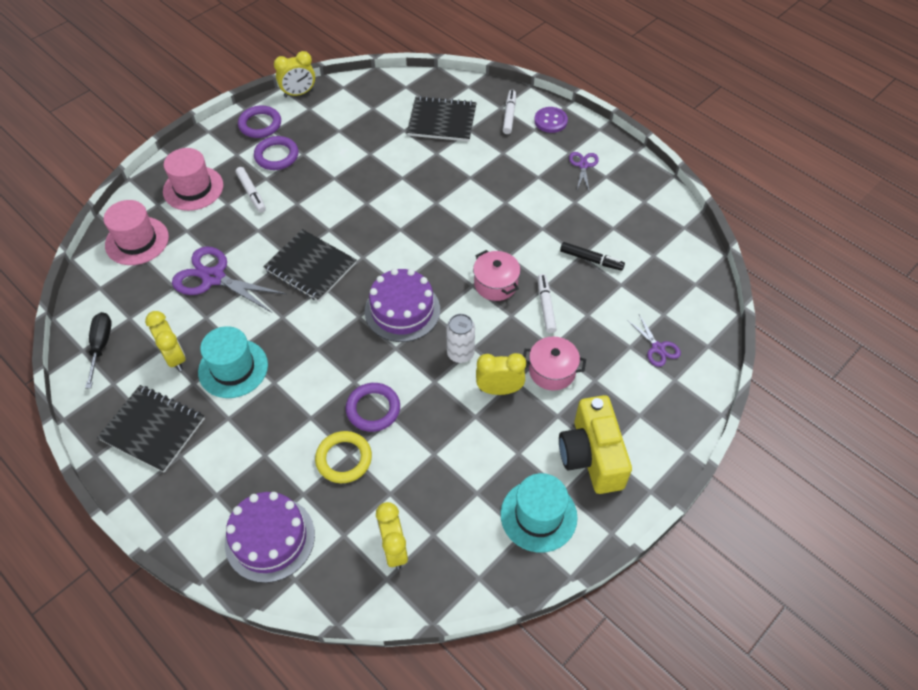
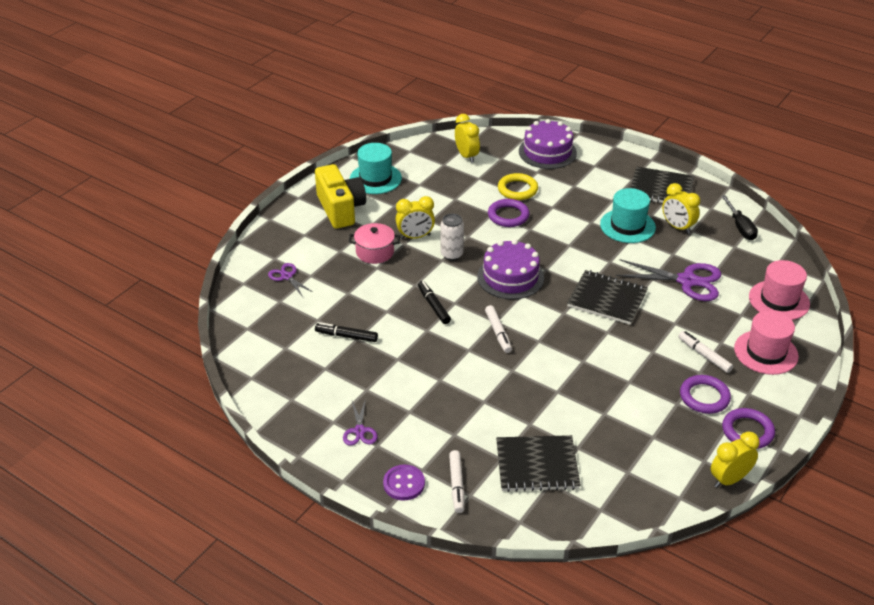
camera: 170 degrees right, 15 degrees down
pink pot [473,250,521,301] -> black marker [418,281,451,324]
white marker [538,274,557,333] -> white marker moved to [485,305,512,353]

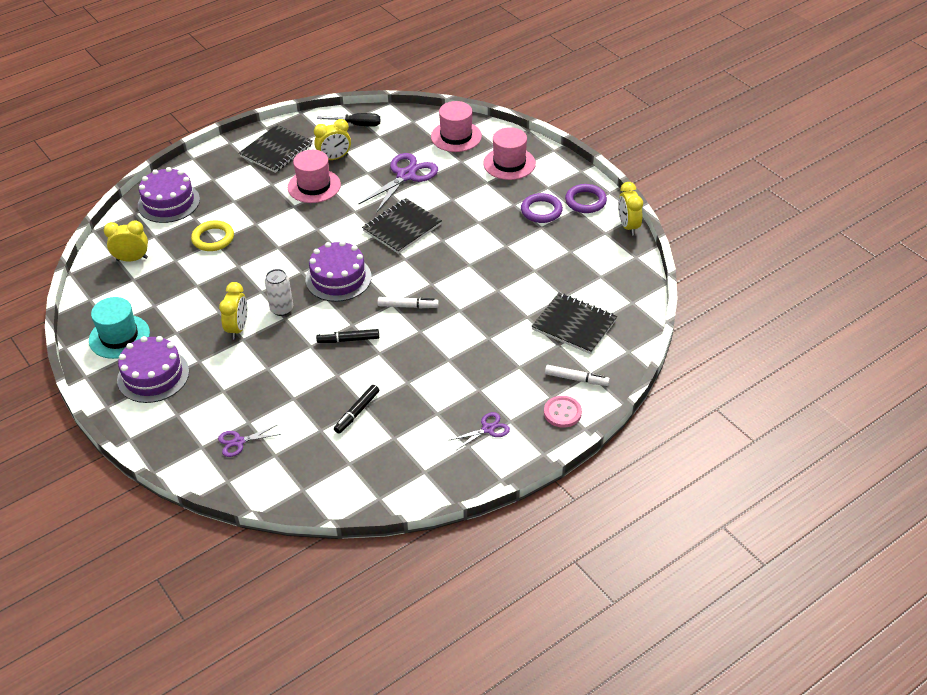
camera: 70 degrees left, 5 degrees up
yellow camera [315,164,366,229] -> purple cake [117,336,189,403]
purple scissors [343,399,377,446] -> purple scissors turned 45 degrees counterclockwise [450,412,510,450]
pink pot [349,223,400,264] -> none
purple button [383,465,425,501] -> pink button [544,396,582,428]
purple ring [488,199,530,227] -> none
black notebook [496,435,581,492] -> black notebook turned 75 degrees counterclockwise [532,293,617,354]
turquoise hat [600,188,656,243] -> pink hat [288,150,341,203]
white marker [678,331,733,373] -> none

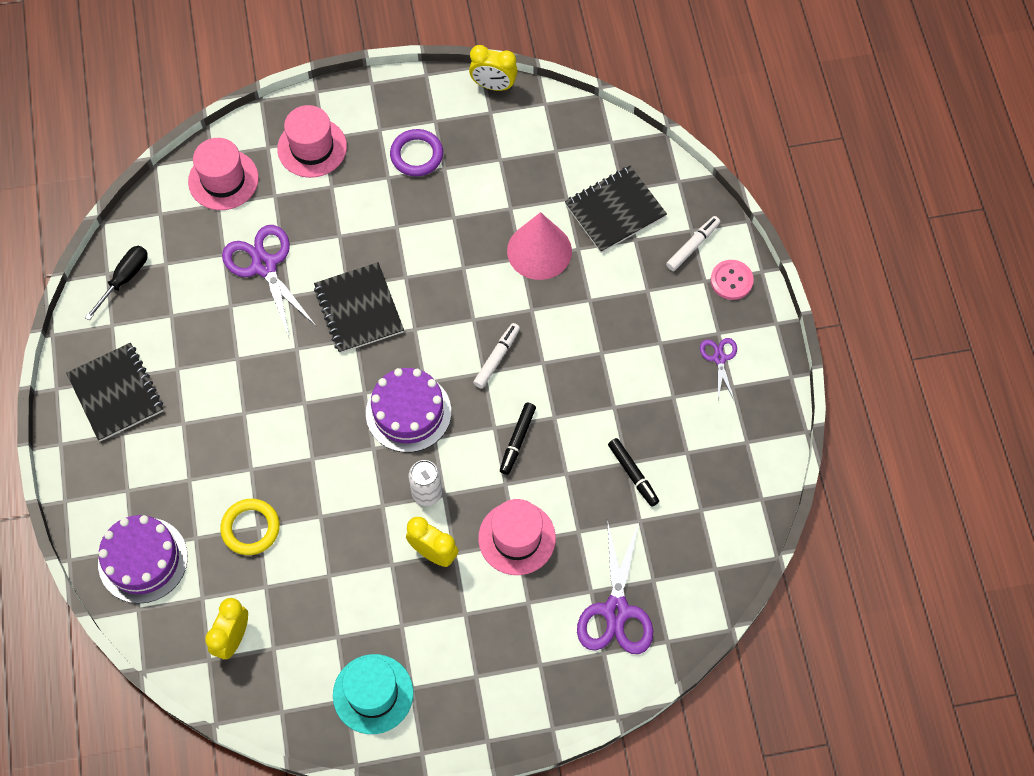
camera: 65 degrees left, 20 degrees up
purple cake [117,336,189,403] -> none
purple scissors [218,425,281,457] -> purple scissors [577,520,653,654], size x1.89
pink hat [288,150,341,203] -> pink hat moved to [478,499,556,575]
yellow clock [314,119,351,160] -> none
purple ring [565,184,607,213] -> none
none -> pink cone [507,212,572,280]

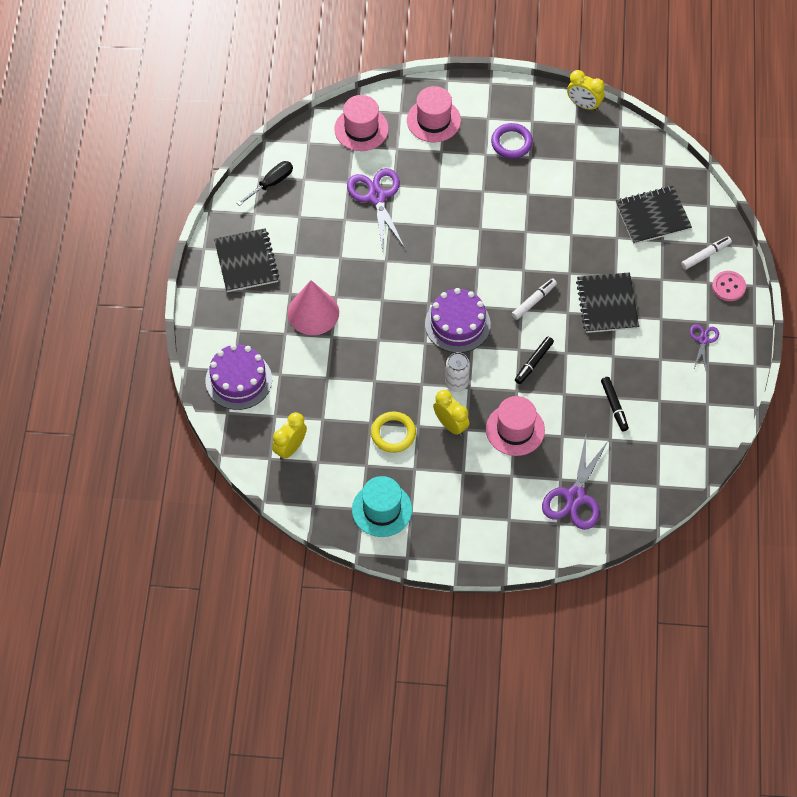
camera: 15 degrees right, 5 degrees down
yellow ring [220,499,280,555] -> yellow ring moved to [371,412,416,453]
black notebook [314,262,404,353] -> black notebook moved to [576,272,639,333]
pink cone [507,212,572,280] -> pink cone moved to [287,280,339,335]

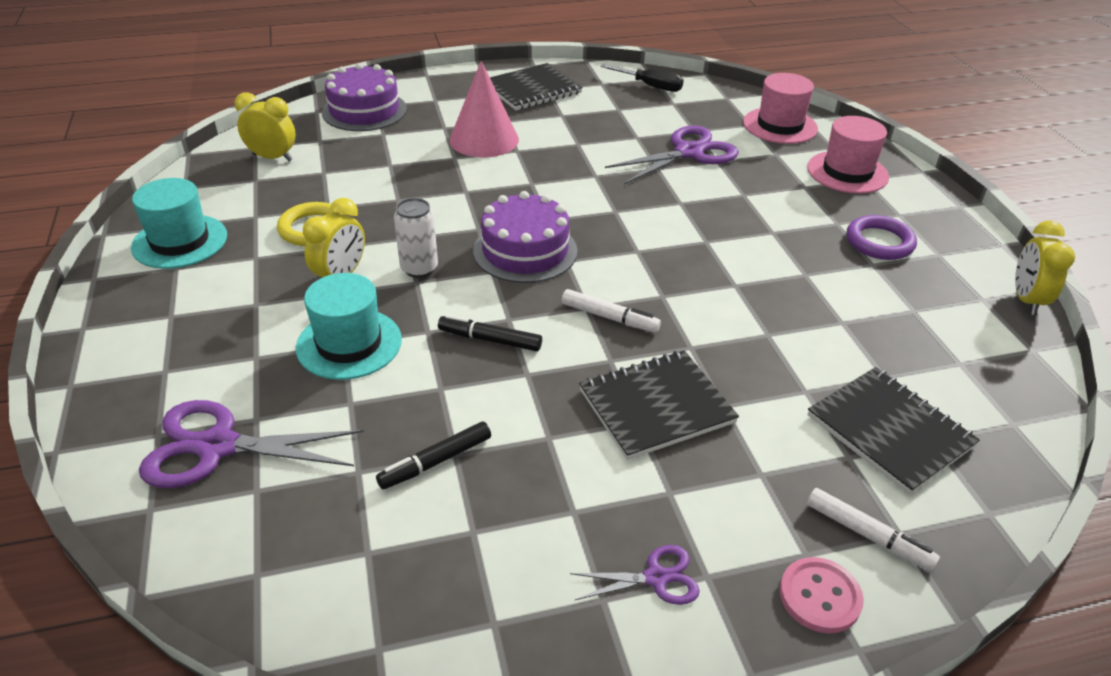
camera: 70 degrees right, 20 degrees down
pink hat [486,396,545,456] -> turquoise hat [296,273,402,380]

